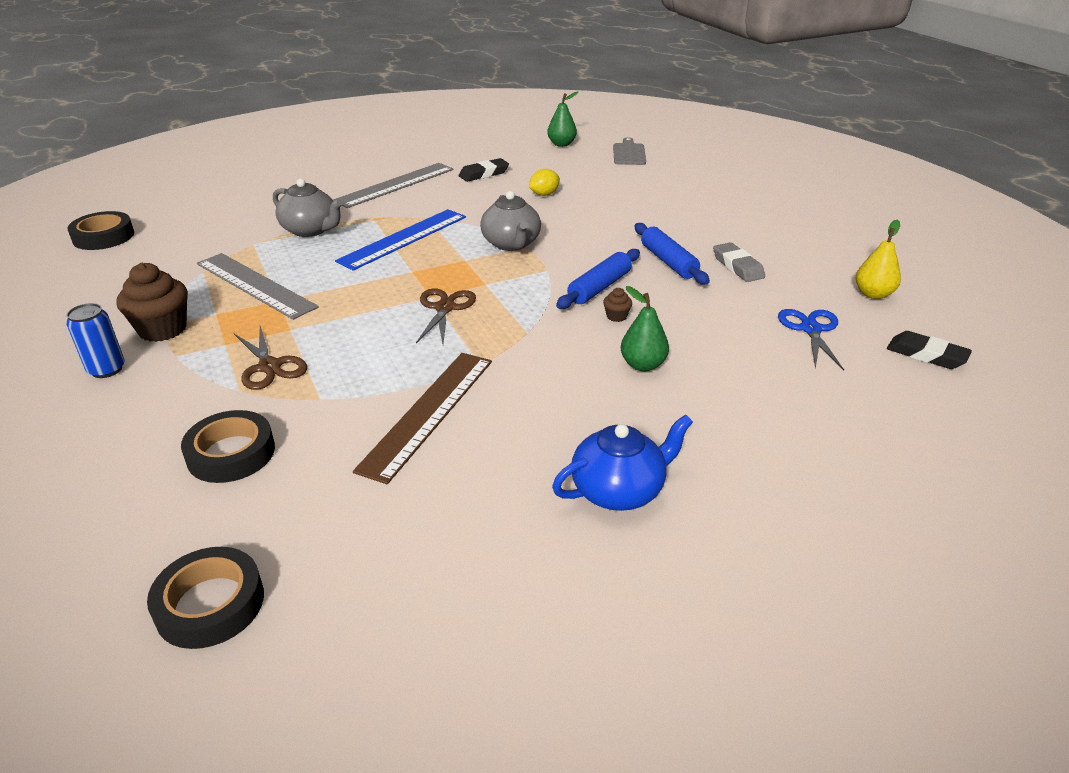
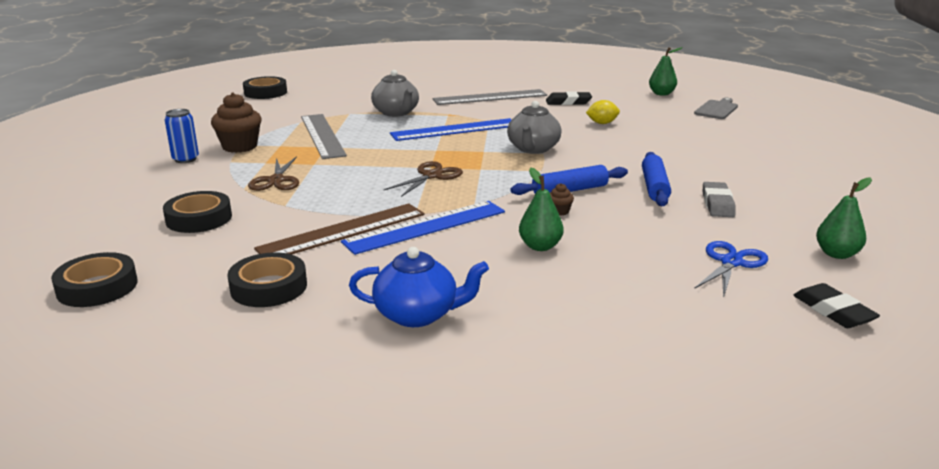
camera: 30 degrees right, 10 degrees down
yellow pear [856,219,901,299] -> green pear [816,177,872,259]
none -> black tape [227,252,307,307]
none -> blue ruler [341,201,505,255]

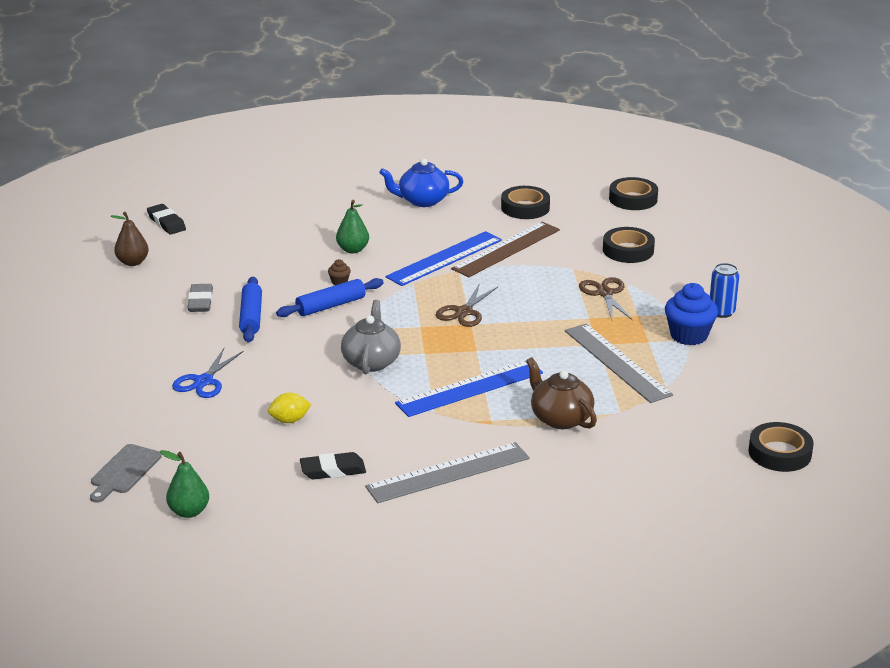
camera: 170 degrees right, 5 degrees up
brown cupcake [211,93,262,153] -> blue cupcake [665,283,718,345]
grey teapot [371,70,419,117] -> brown teapot [526,357,597,429]
blue scissors [695,241,768,298] -> blue scissors moved to [172,348,243,398]
green pear [816,177,872,259] -> brown pear [111,212,149,266]

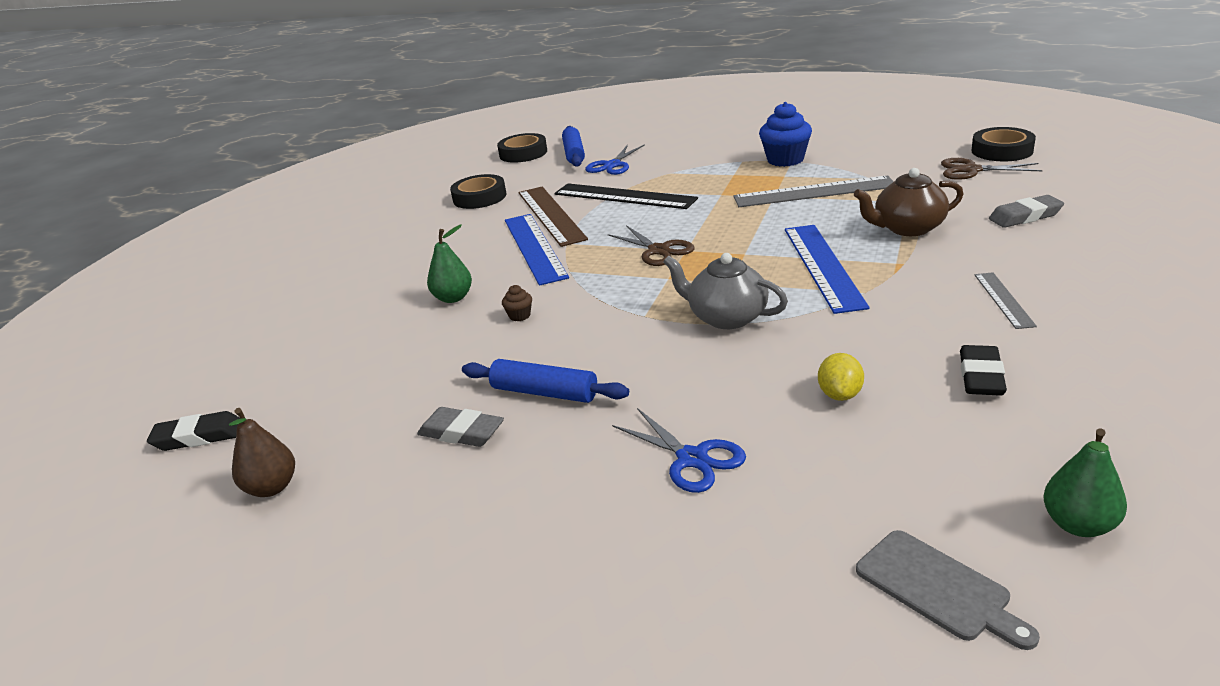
camera: 60 degrees left, 0 degrees up
blue rolling pin [276,278,384,317] -> blue rolling pin moved to [562,126,585,167]
grey ruler [365,442,530,503] -> grey ruler [975,272,1037,329], size x0.53
blue teapot [379,159,463,207] -> none
brown scissors [579,277,632,320] -> brown scissors moved to [941,158,1043,180]
black tape [603,227,655,263] -> blue scissors [585,144,645,175]
blue can [710,263,739,318] -> none
none -> black ruler [555,183,698,209]
none -> grey eraser [989,195,1064,228]

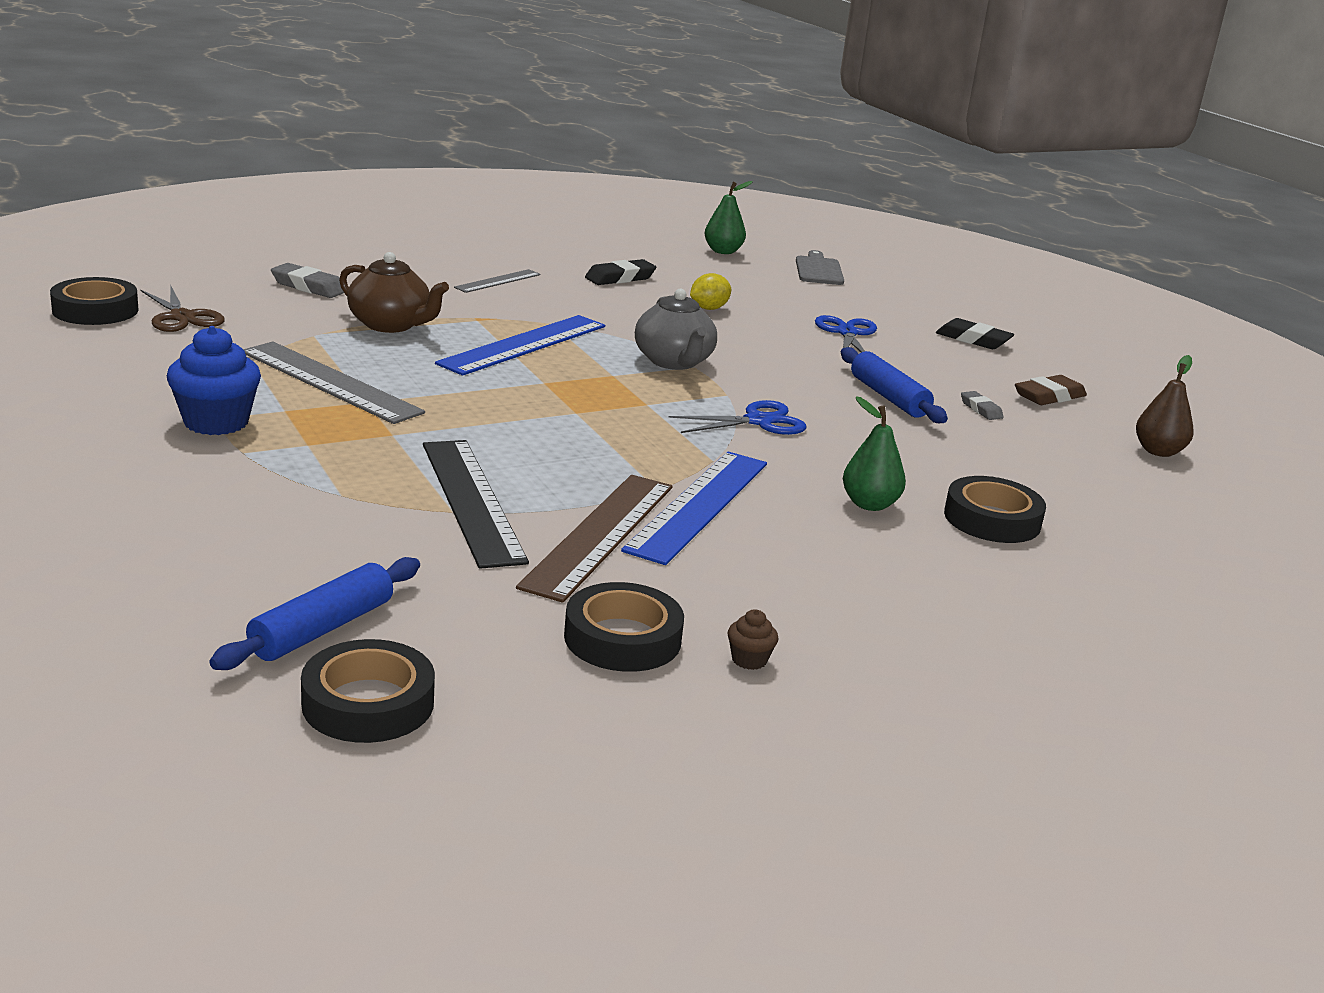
camera: 145 degrees left, 5 degrees down
black eraser [147,411,240,451] -> black eraser moved to [936,318,1014,349]
grey eraser [417,407,504,447] -> grey eraser [961,391,1003,420], size x0.61
brown cupcake [502,285,532,321] -> brown cupcake moved to [727,609,778,670]
blue scissors [585,144,645,175] -> blue scissors moved to [668,400,806,435]
brown scissors [608,225,695,266] -> none
none -> black tape [944,476,1046,543]
none -> brown eraser [1015,375,1087,405]

